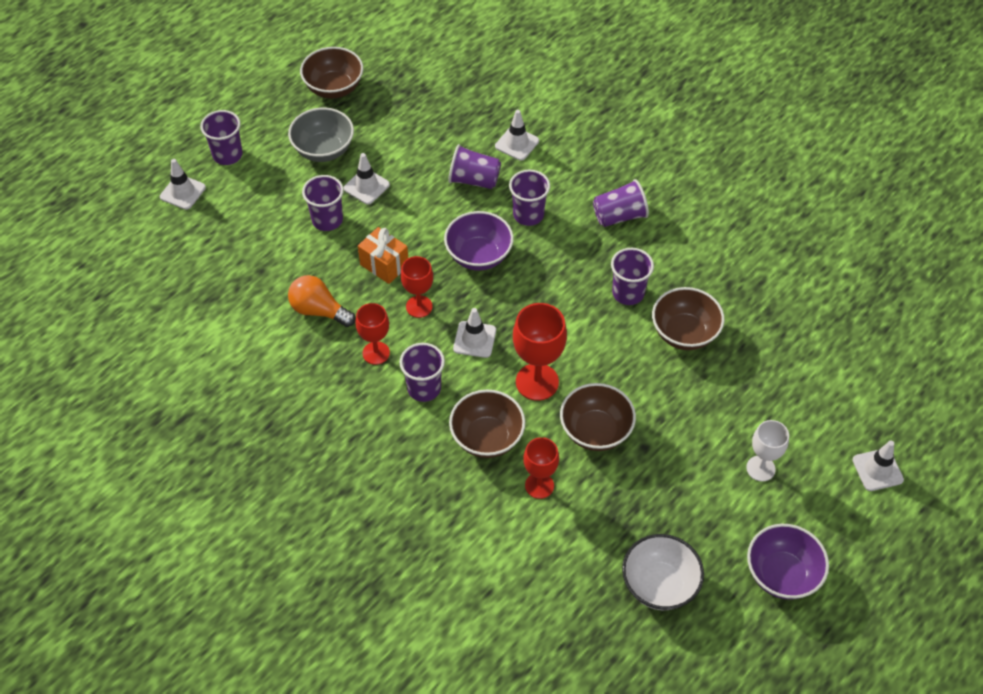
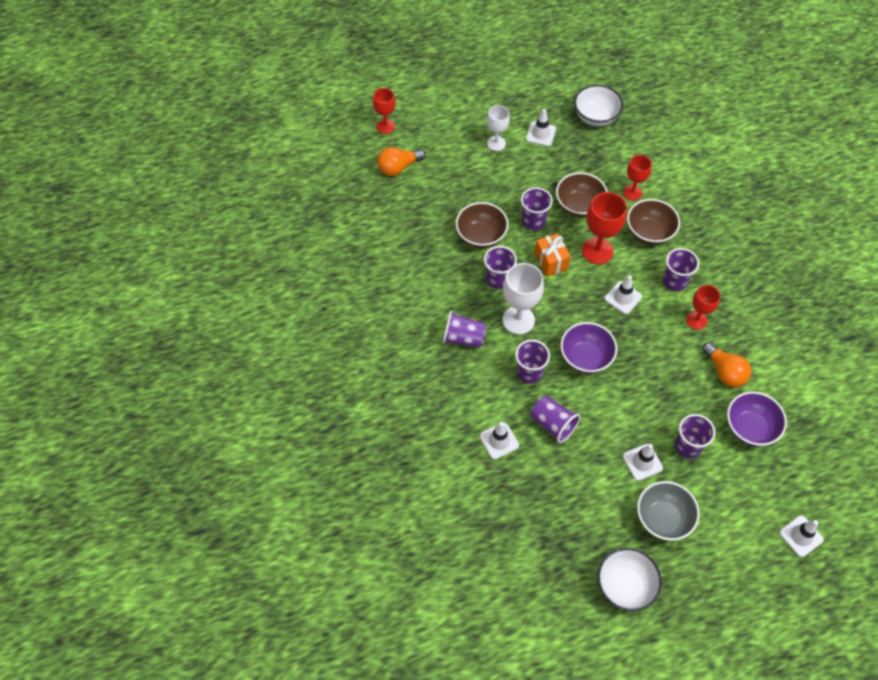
camera: 150 degrees left, 5 degrees up
purple cup [200,110,243,165] -> purple cup moved to [521,187,553,230]
brown bowl [300,47,363,99] -> white bowl [597,548,662,612]
orange gift [358,227,408,284] -> orange gift moved to [535,233,571,277]
red goblet [401,256,433,318] -> red goblet moved to [373,88,396,134]
purple bowl [747,524,829,600] -> purple bowl moved to [727,391,787,446]
white traffic cone [853,441,904,491] -> white traffic cone moved to [526,109,556,146]
none -> orange light bulb [377,147,425,176]
none -> white goblet [503,263,544,334]

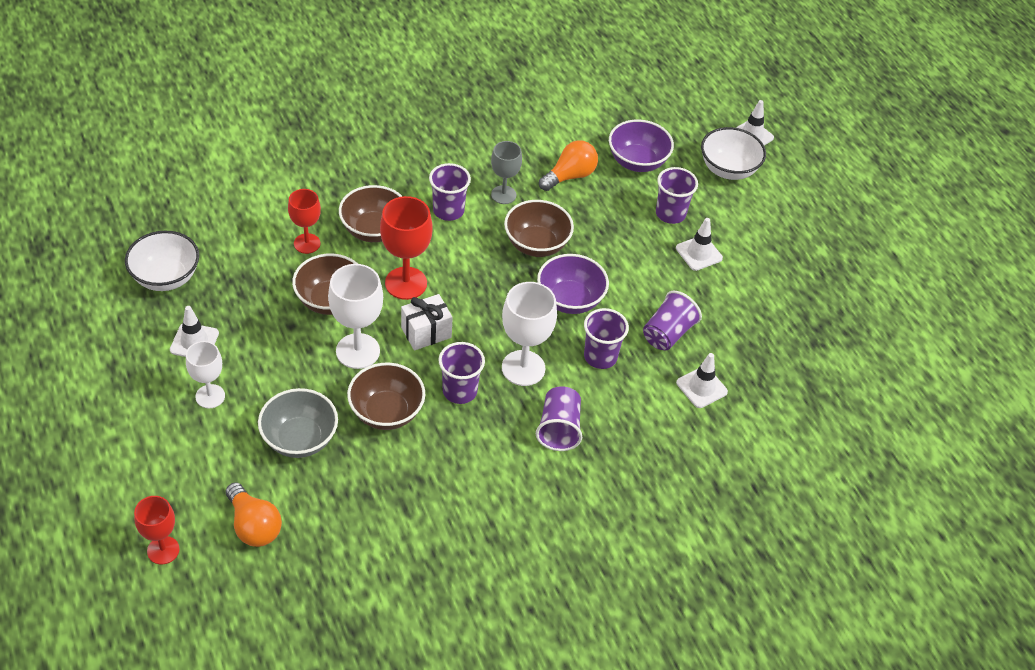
camera: 100 degrees left, 10 degrees down
purple cup [521,187,553,230] -> white goblet [328,264,383,369]
orange gift [535,233,571,277] -> white gift [401,294,453,350]
white bowl [597,548,662,612] -> white bowl moved to [701,127,766,180]
white traffic cone [605,275,642,314] -> none
grey bowl [637,481,700,541] -> grey bowl moved to [258,388,338,458]
red goblet [686,285,720,330] -> grey goblet [491,141,522,204]
none -> brown bowl [504,200,574,257]

